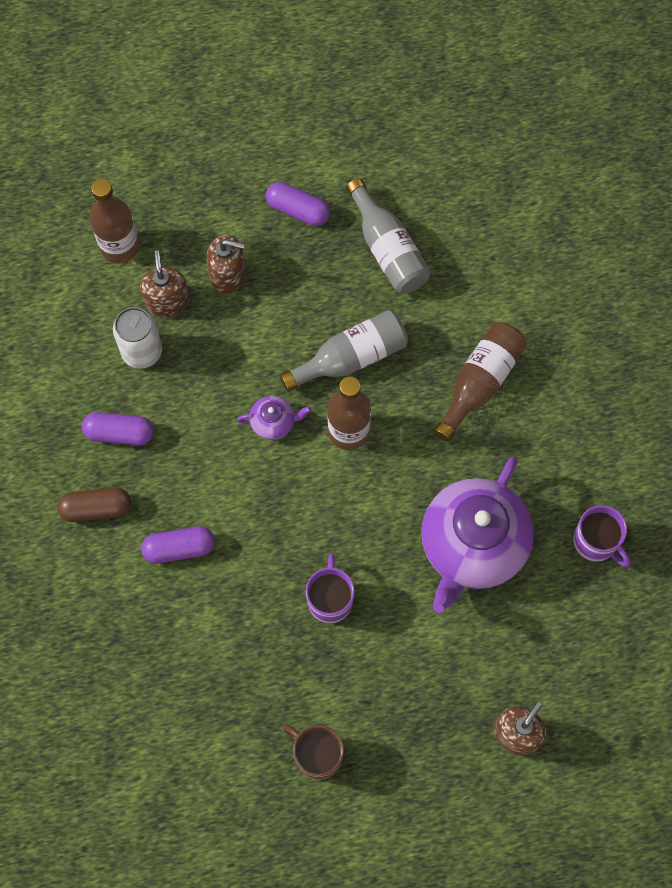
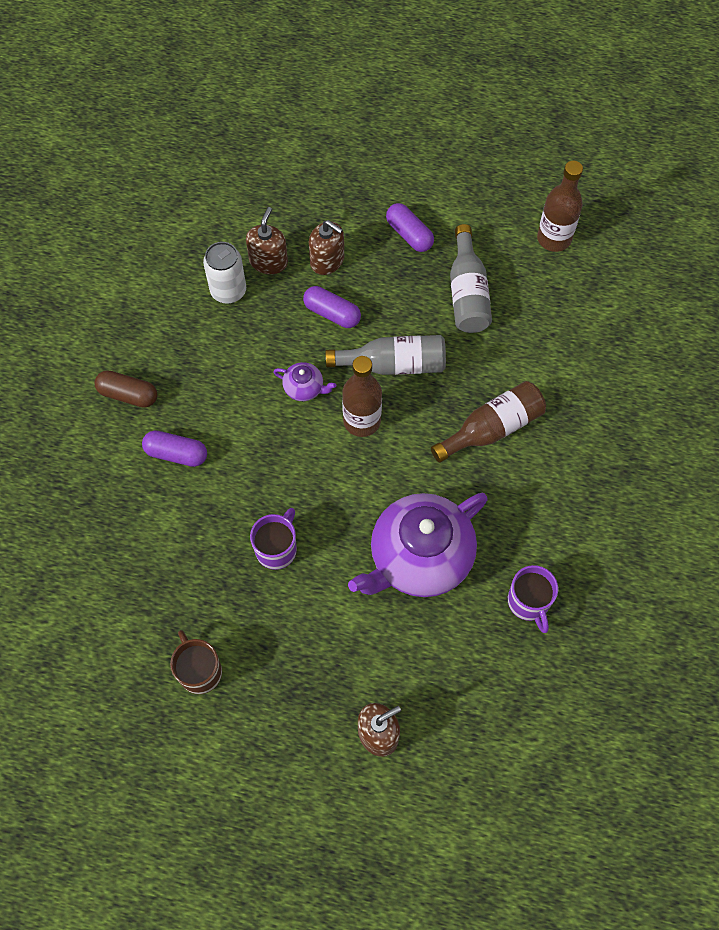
camera: 25 degrees right, 5 degrees down
purple capsule [82,412,154,445] -> purple capsule moved to [303,286,361,328]
brown bottle [90,179,139,263] -> brown bottle moved to [537,161,583,252]

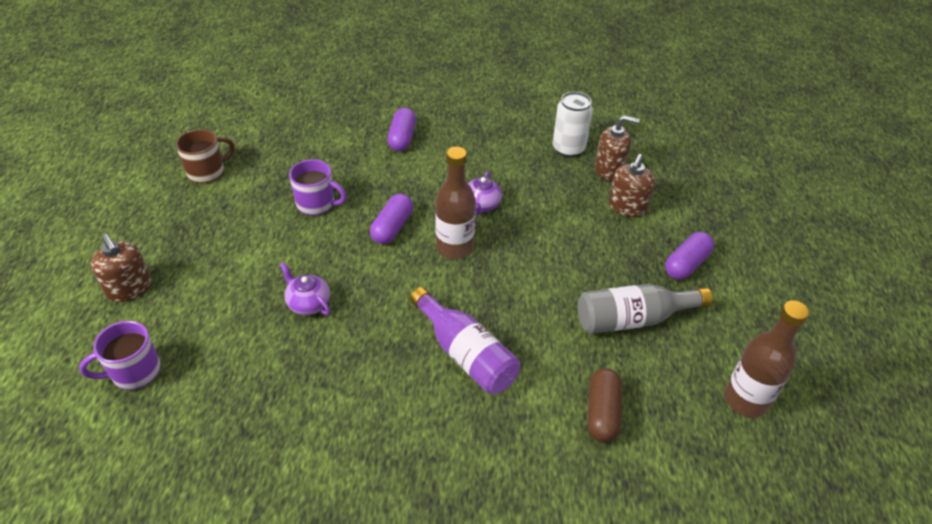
camera: 80 degrees right, 20 degrees down
brown capsule [95,370,157,408] -> brown capsule moved to [587,368,622,442]
purple capsule [303,286,361,328] -> purple capsule moved to [370,194,413,244]
grey bottle [325,335,446,375] -> none
purple teapot [348,493,488,597] -> purple teapot [280,262,330,315], size x0.42
brown bottle [431,381,546,463] -> purple bottle [410,287,520,394]
purple mug [508,565,558,633] -> purple mug moved to [79,321,161,390]

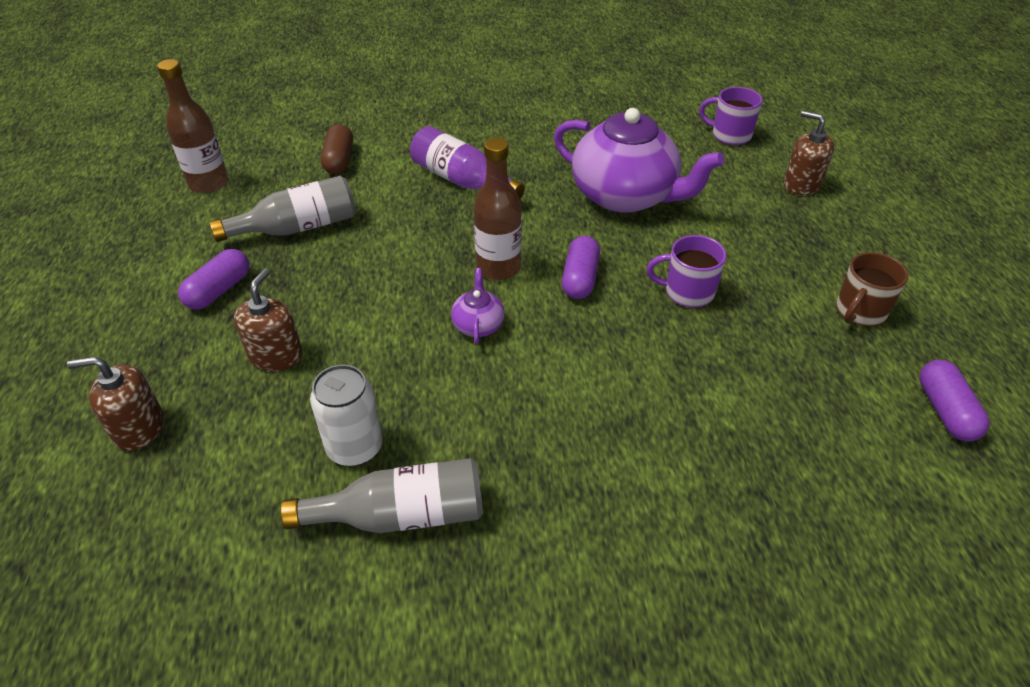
camera: 170 degrees right, 0 degrees up
purple mug [79,321,161,390] -> purple mug turned 120 degrees counterclockwise [699,87,763,146]
purple teapot [280,262,330,315] -> purple teapot [554,108,725,213], size x2.38
purple capsule [387,108,416,151] -> purple capsule moved to [919,360,990,442]
brown soap dispenser [595,115,640,180] -> brown soap dispenser moved to [67,356,164,451]
none -> grey bottle [281,458,483,533]

